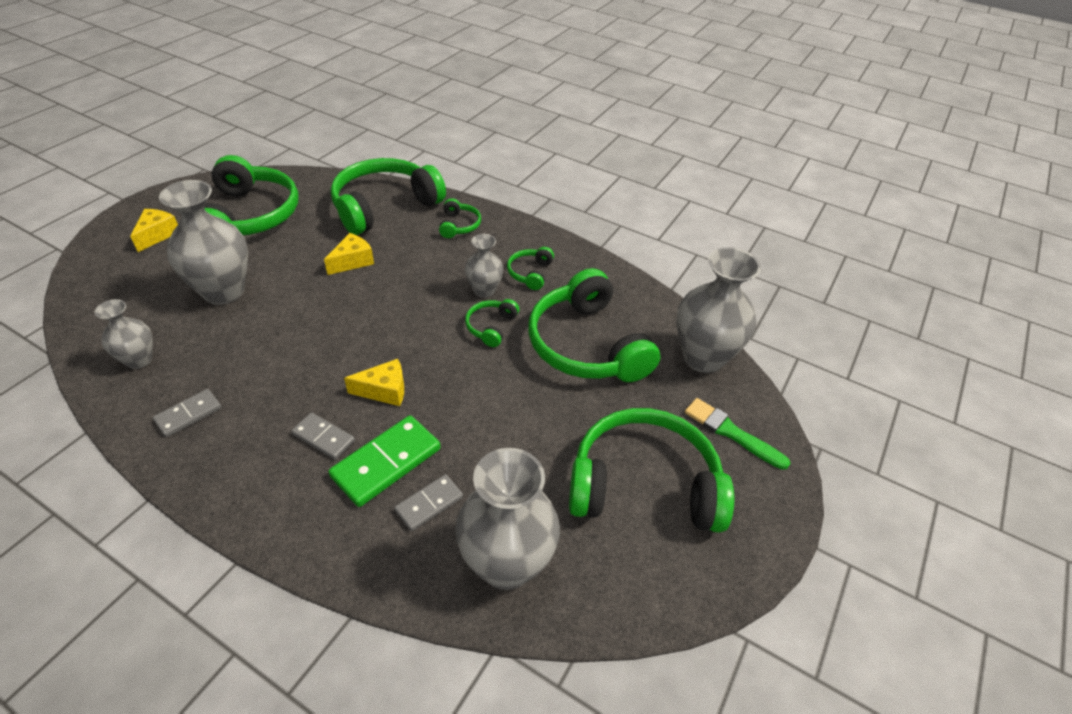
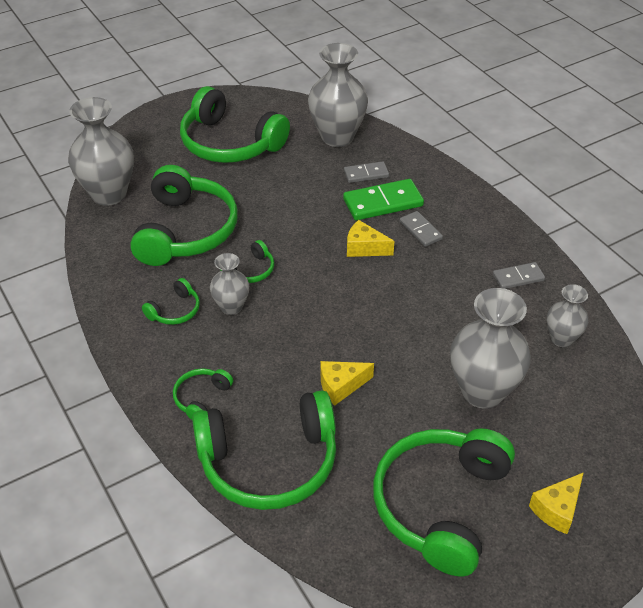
camera: 150 degrees left, 0 degrees up
green brush [685,398,791,470] -> none

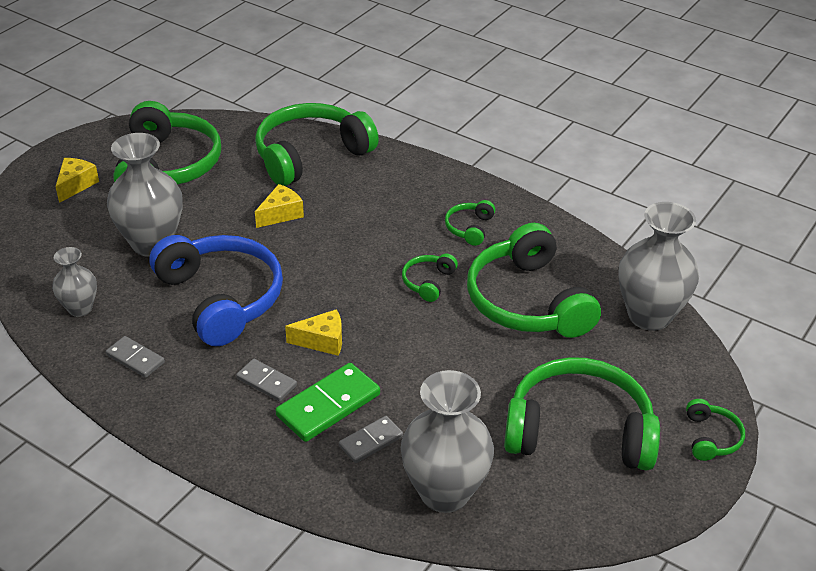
camera: 155 degrees right, 5 degrees down
green headphones [173,368,233,420] -> green headphones moved to [686,399,745,461]
grey vase [210,253,249,315] -> none
grey domino [493,262,545,289] -> grey domino turned 75 degrees clockwise [106,336,165,378]
none -> blue headphones [150,235,283,346]

